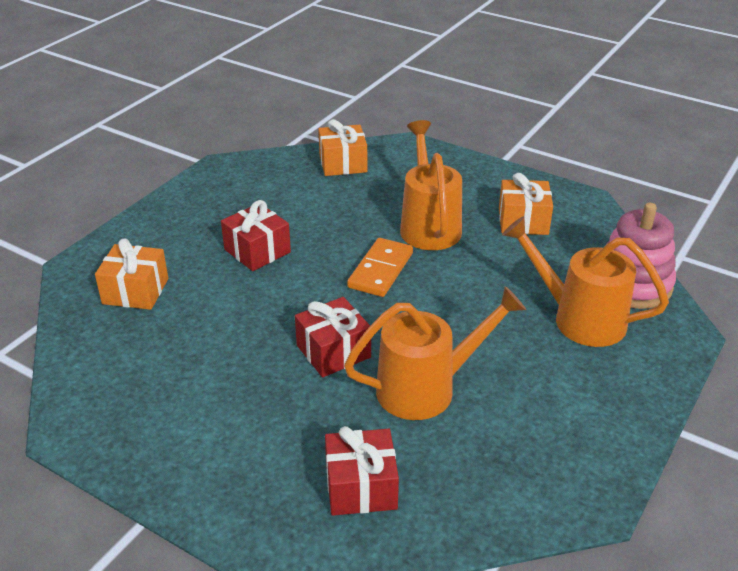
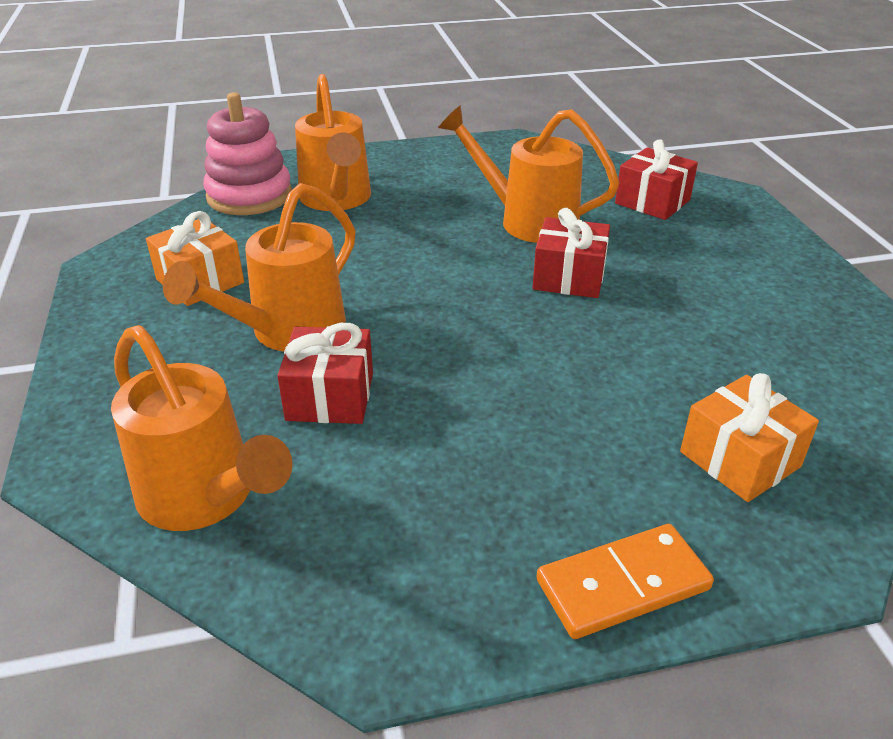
camera: 135 degrees left, 0 degrees up
red gift [221,200,291,271] -> red gift moved to [277,323,373,424]
orange gift [318,119,367,176] -> orange watering can [111,325,293,531]
orange domino [347,238,413,297] -> orange domino moved to [536,524,714,639]

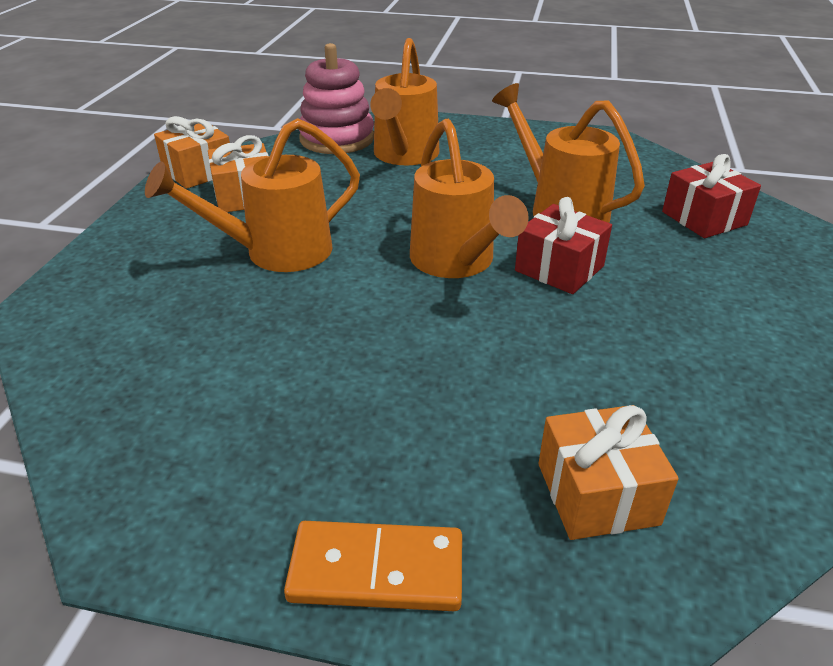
camera: 25 degrees right, 0 degrees up
orange watering can [111,325,293,531] -> orange watering can moved to [410,119,529,278]
red gift [277,323,373,424] -> none
none -> orange gift [154,116,230,189]

